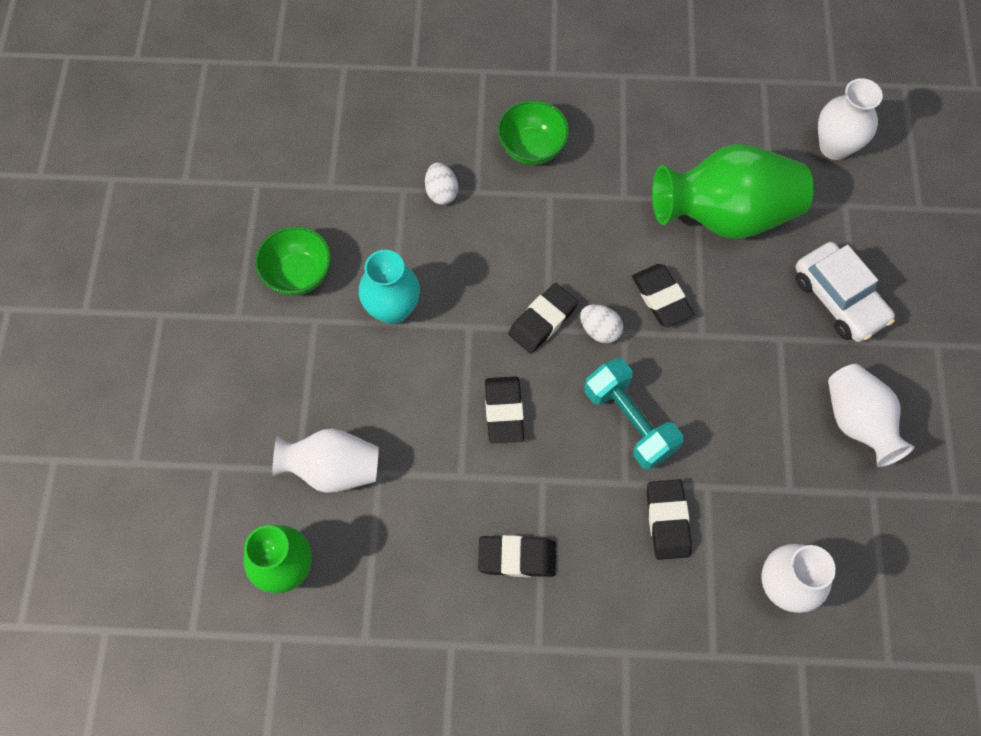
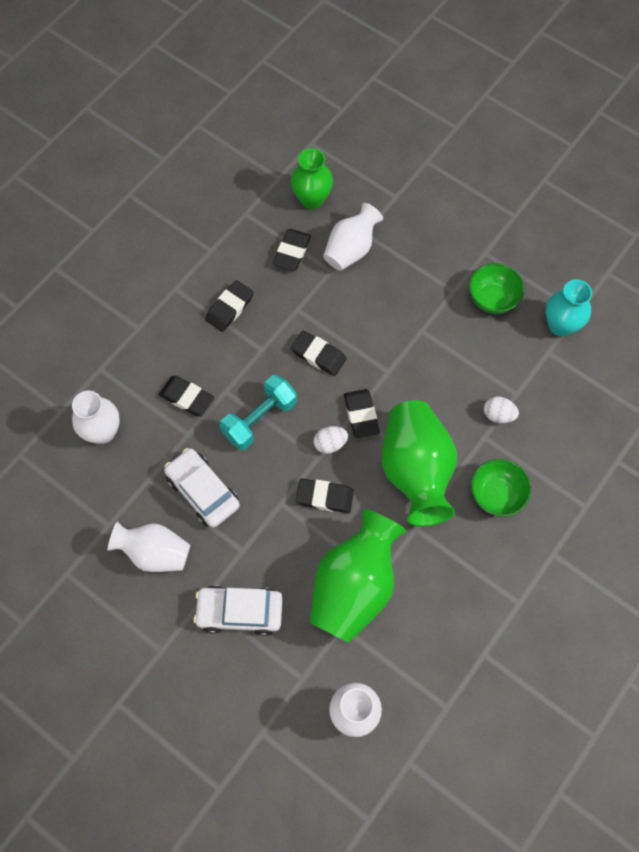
camera: 125 degrees right, 0 degrees up
turquoise vase [359,250,420,325] -> turquoise vase moved to [546,279,592,337]
turquoise dumbbell [584,358,684,470] -> turquoise dumbbell turned 45 degrees counterclockwise [220,375,297,450]
none -> white car [164,448,240,528]
none -> black eraser [273,229,311,271]
none -> green vase [382,400,457,526]

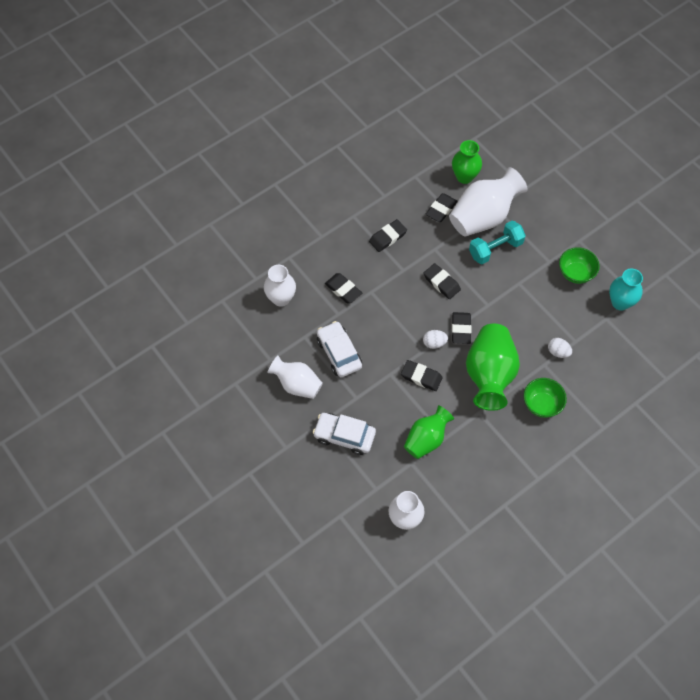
camera: 15 degrees right, 5 degrees down
turquoise dumbbell [220,375,297,450] -> turquoise dumbbell moved to [469,221,526,264]
green vase [310,509,407,643] -> green vase [404,405,454,459], size x0.63
white vase [323,203,383,271] -> white vase [449,167,528,237], size x1.59

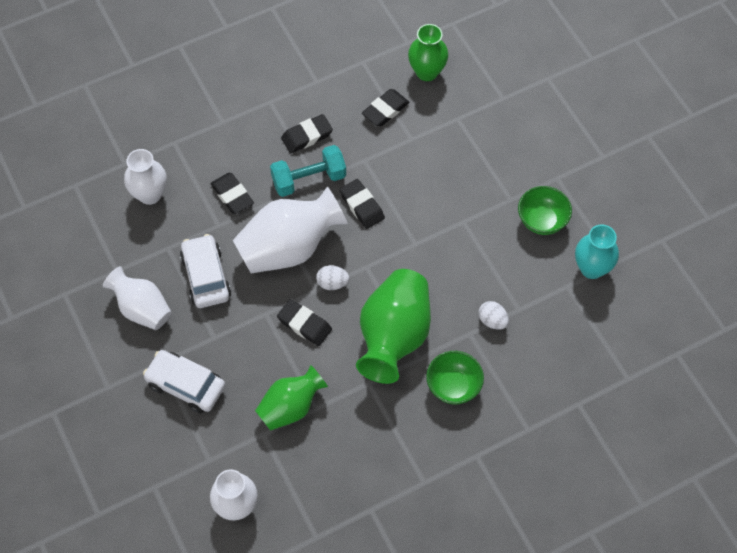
camera: 10 degrees right, 0 degrees up
white vase [449,167,528,237] -> white vase moved to [233,187,348,274]
black eraser [452,312,472,344] -> none
turquoise dumbbell [469,221,526,264] -> turquoise dumbbell moved to [270,145,346,197]

